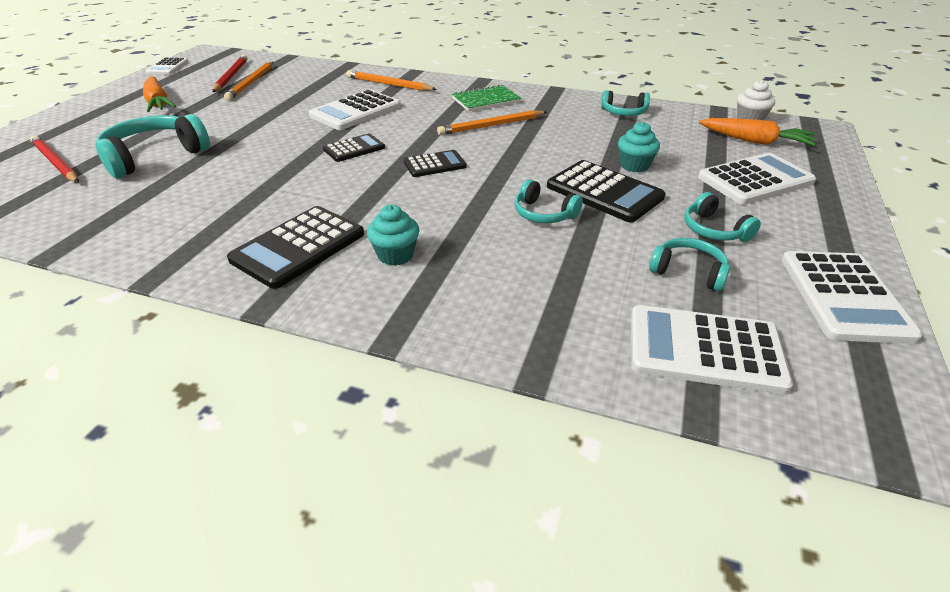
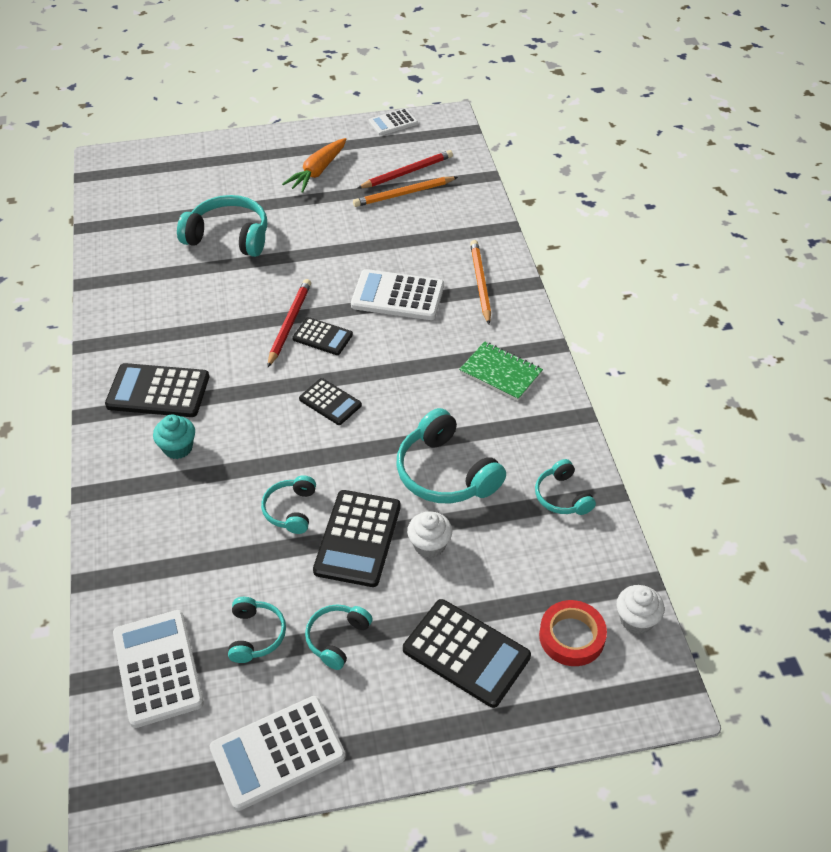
camera: 60 degrees right, 10 degrees up
red pencil [30,136,79,183] -> red pencil moved to [268,279,311,367]
orange pencil [437,110,547,135] -> none
turquoise cupcake [618,122,660,172] -> white cupcake [407,511,452,558]
white calculator [698,153,816,205] -> black calculator [403,599,531,708]
orange carrot [699,118,816,146] -> red tape [539,600,607,666]
none -> turquoise headphones [396,408,506,503]

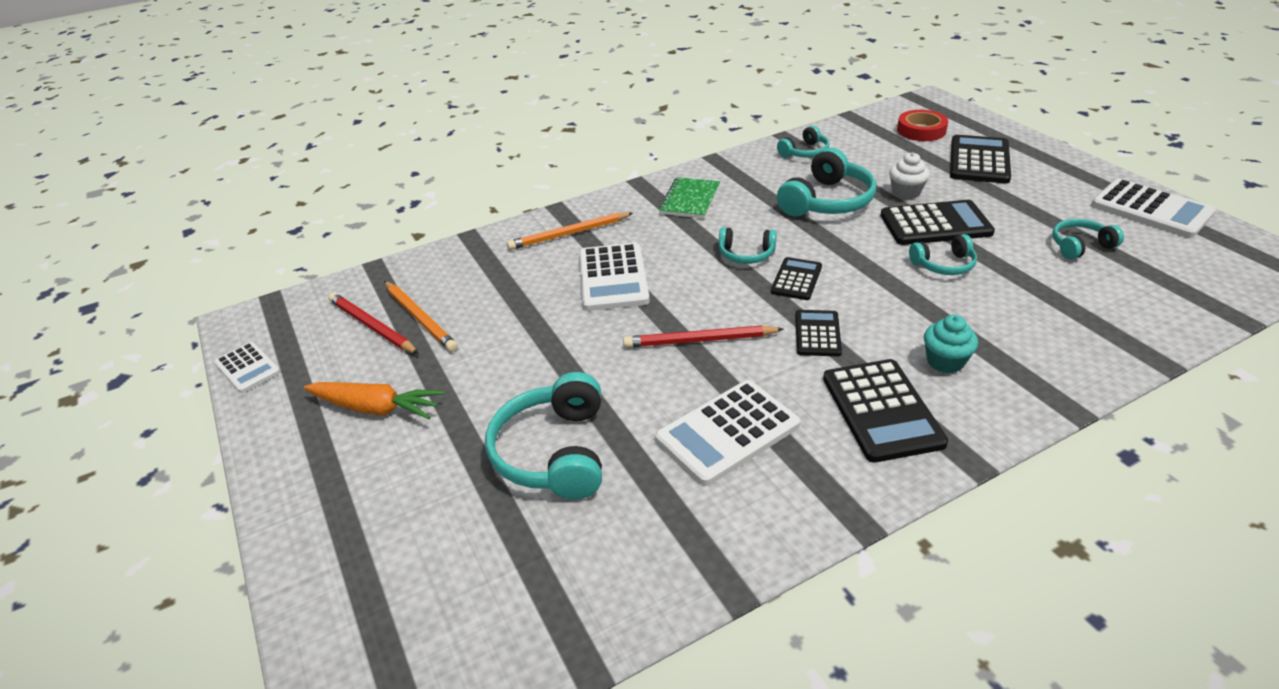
camera: 105 degrees left, 10 degrees down
white calculator [113,610,204,728] -> white calculator moved to [655,380,800,486]
black calculator [292,317,353,355] -> black calculator moved to [795,310,842,356]
turquoise headphones [305,604,373,670] -> turquoise headphones moved to [719,227,777,264]
white cupcake [617,585,665,634] -> none

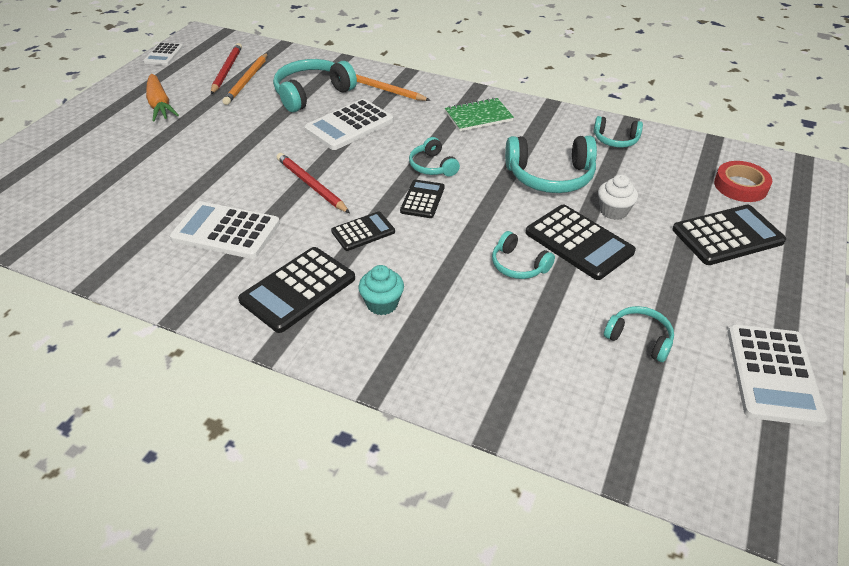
camera: 50 degrees right, 5 degrees up
turquoise headphones [485,372,602,499] -> turquoise headphones moved to [273,59,357,112]
black calculator [771,257,822,300] -> black calculator turned 60 degrees counterclockwise [400,180,445,218]

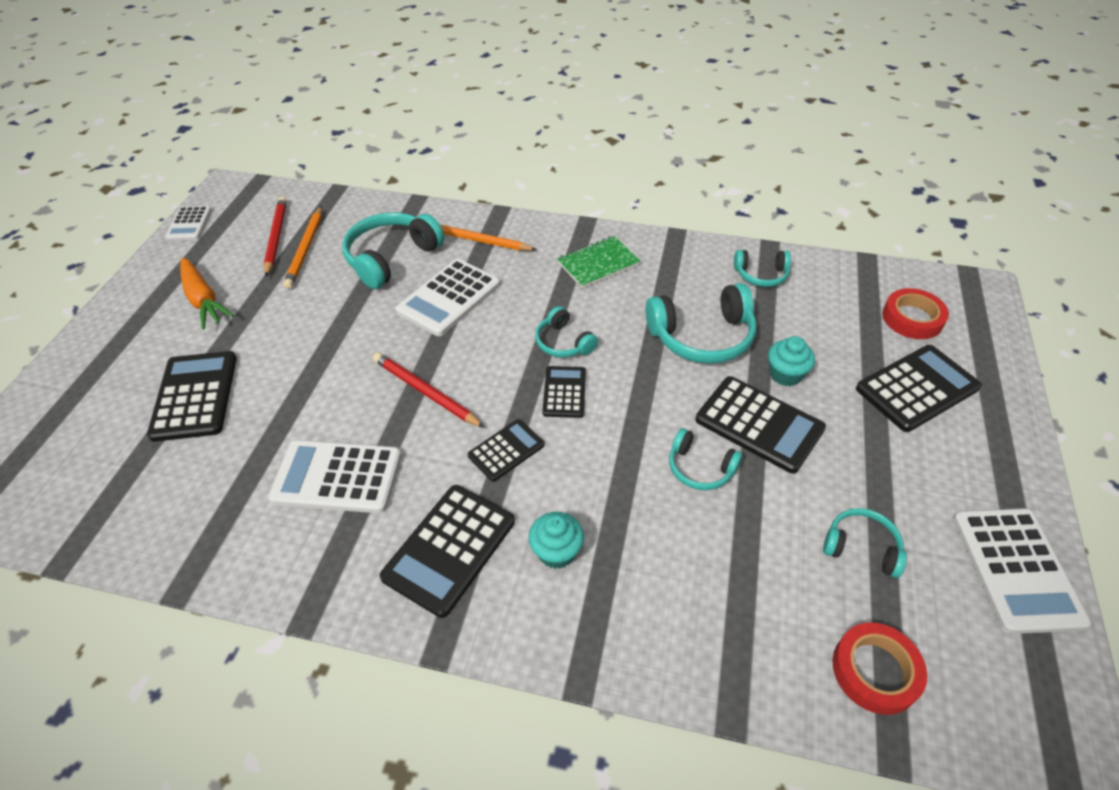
camera: 10 degrees left, 5 degrees up
white cupcake [598,174,638,220] -> turquoise cupcake [768,336,815,386]
none -> black calculator [147,351,237,442]
none -> red tape [833,623,927,715]

